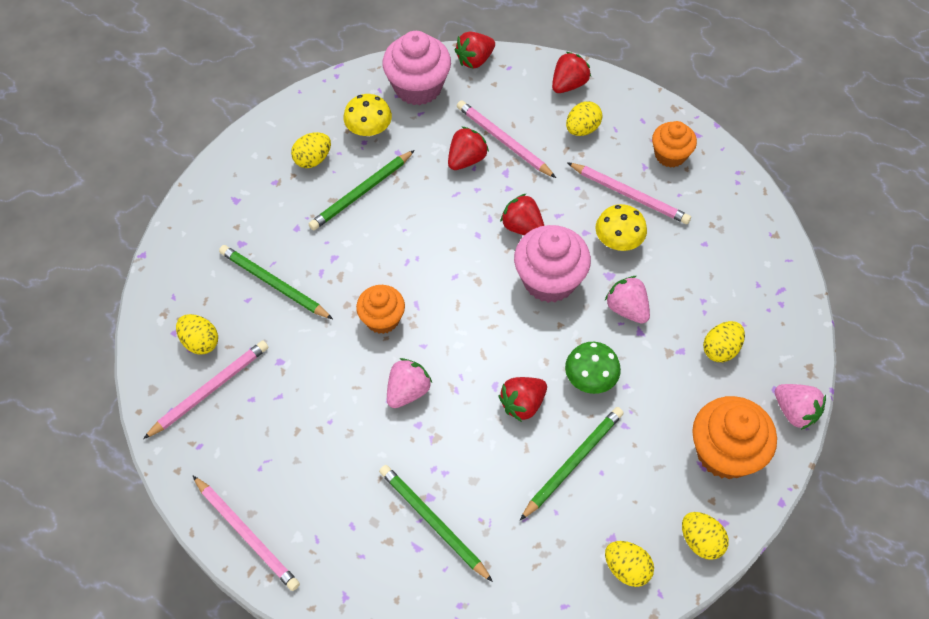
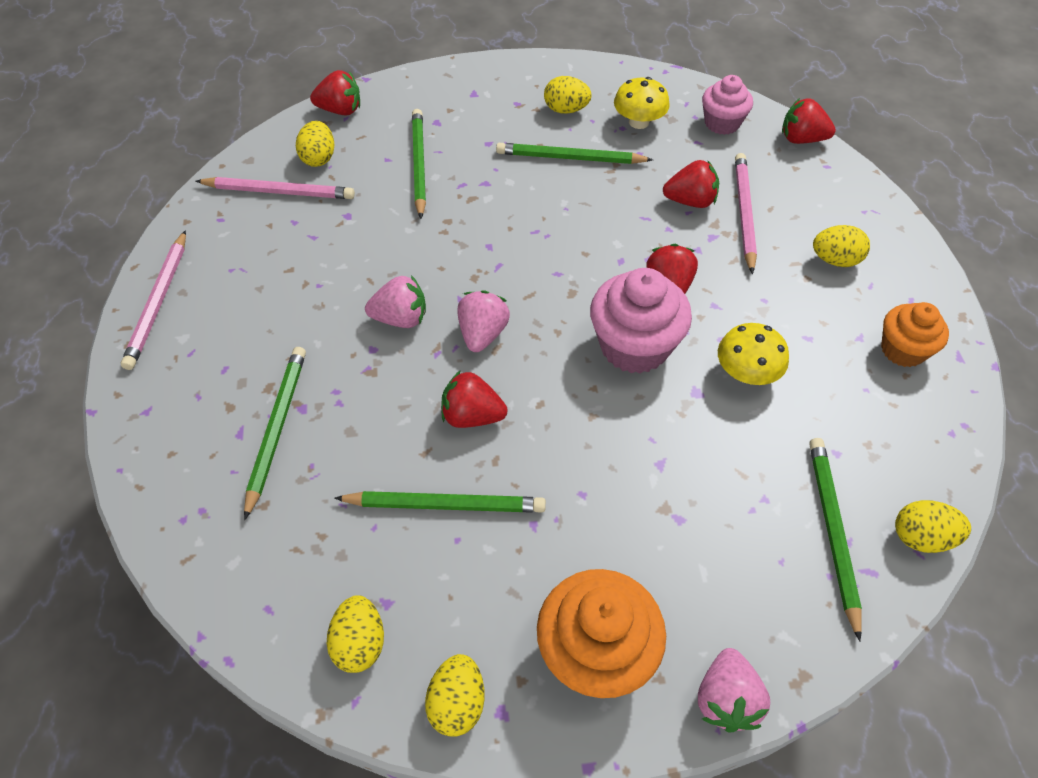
camera: 50 degrees right, 5 degrees down
orange cupcake [356,285,405,334] -> none
pink cupcake [382,31,451,105] -> pink cupcake [702,75,753,135], size x0.63
red strawberry [552,52,591,93] -> red strawberry moved to [310,70,360,116]
green mushroom [565,342,621,394] -> none
pink pencil [567,162,691,224] -> none
pink strawberry [605,276,650,324] -> pink strawberry moved to [458,290,510,352]
yellow egg [703,321,745,362] -> yellow egg moved to [895,500,971,553]
none -> green pencil [809,438,862,641]

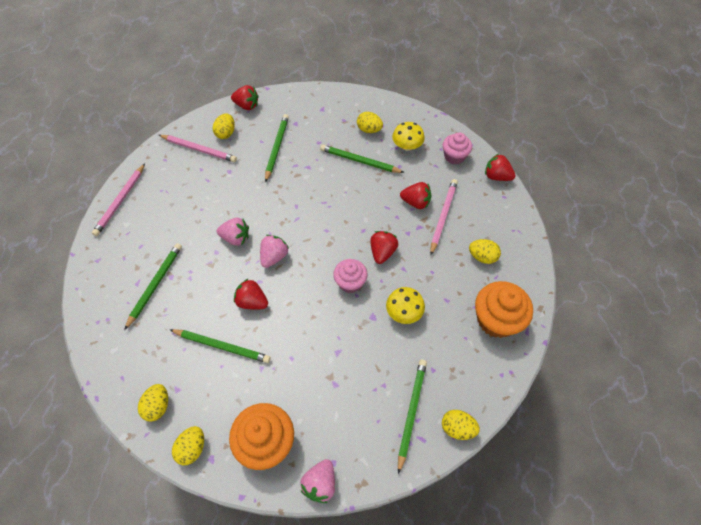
camera: 15 degrees right, 5 degrees up
pink cupcake [590,268,692,374] -> pink cupcake [333,259,368,293], size x0.63
orange cupcake [881,302,949,367] -> orange cupcake [475,281,533,338], size x1.59

